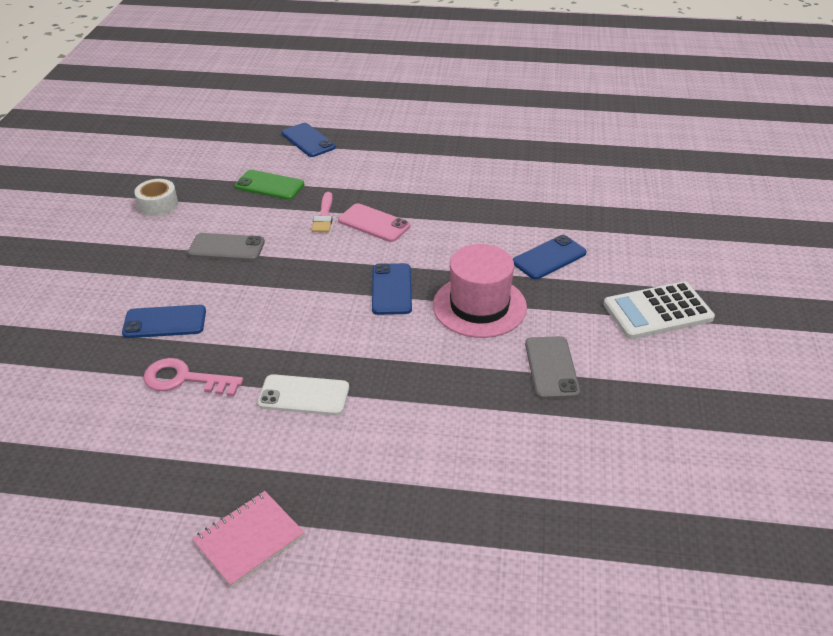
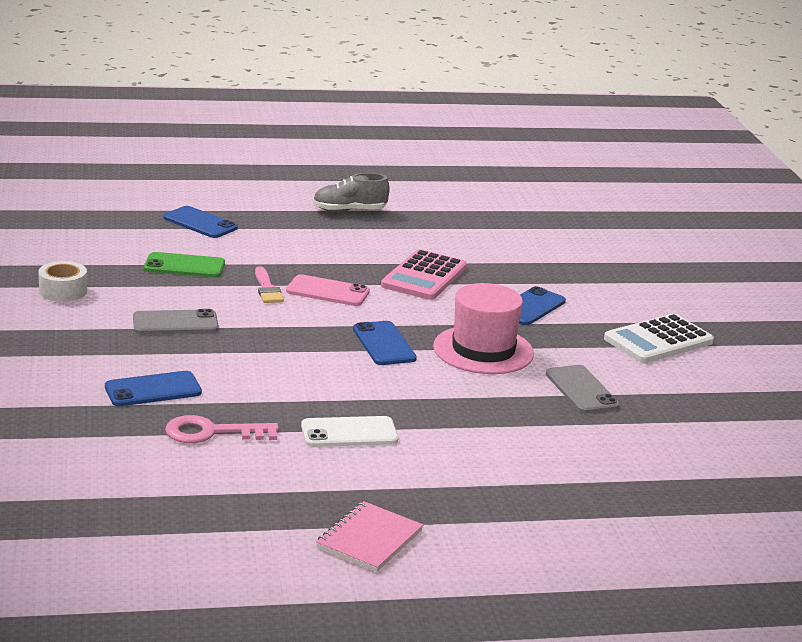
camera: 20 degrees left, 15 degrees down
none -> grey shoe [313,173,390,212]
none -> pink calculator [381,249,467,300]

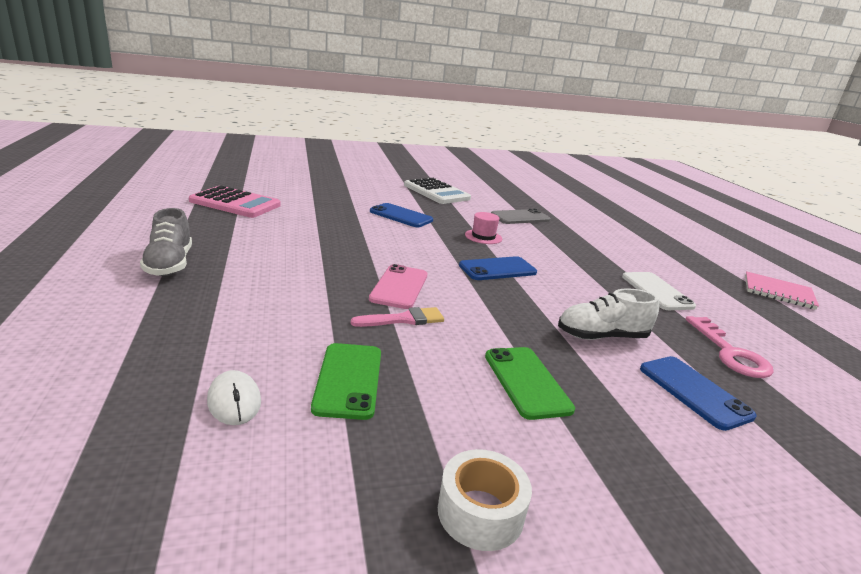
camera: 95 degrees left, 0 degrees up
grey phone [133,309,219,334] -> green phone [485,347,575,420]
blue phone [164,206,238,238] -> none
pink calculator [381,249,467,300] -> pink calculator moved to [189,186,281,218]
pink hat [433,283,534,374] -> pink hat [465,212,502,244], size x0.48
none -> white mouse [207,370,261,425]
none -> white shoe [558,288,659,340]

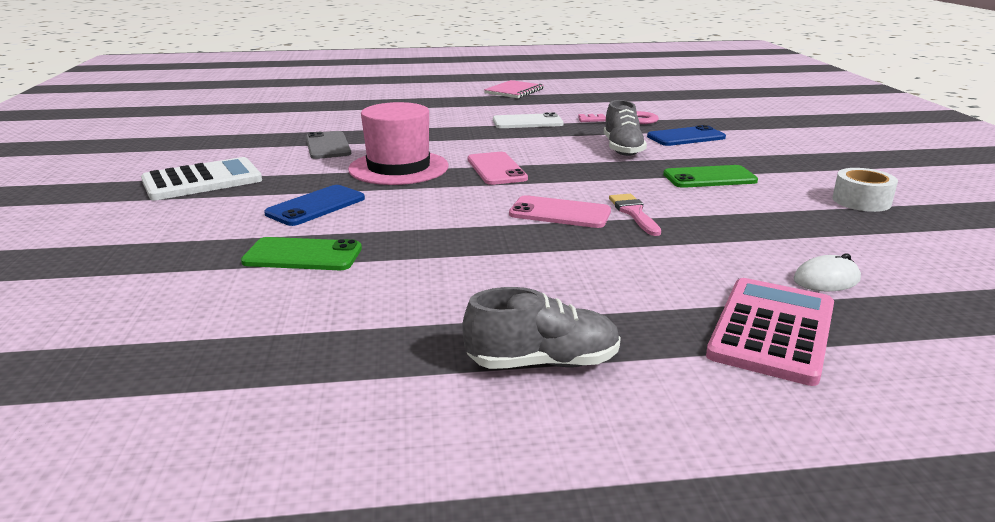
camera: 80 degrees left, 0 degrees up
pink calculator [189,186,281,218] -> pink calculator moved to [706,278,834,386]
green phone [311,343,381,420] -> green phone moved to [241,237,362,270]
blue phone [459,256,537,280] -> pink phone [468,152,528,185]
pink hat [465,212,502,244] -> pink hat [348,102,449,185], size x2.06
white shoe [558,288,659,340] -> grey shoe [604,100,647,156]

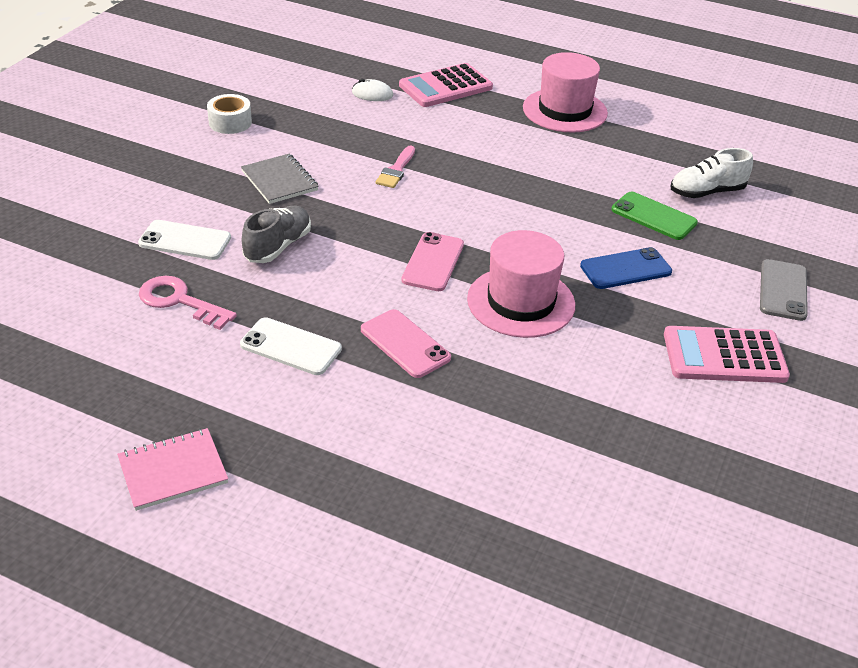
camera: 150 degrees left, 15 degrees up
white calculator [141,157,262,200] -> pink calculator [664,326,790,383]
grey phone [306,131,351,159] -> grey phone moved to [760,259,808,321]
grey shoe [462,287,621,369] -> pink hat [523,52,608,133]
pink phone [509,195,611,228] -> pink phone moved to [361,309,451,378]
blue phone [647,125,726,146] -> white phone [138,220,231,260]
green phone [663,165,758,188] -> grey notebook [241,154,319,204]
none -> white shoe [671,148,753,198]

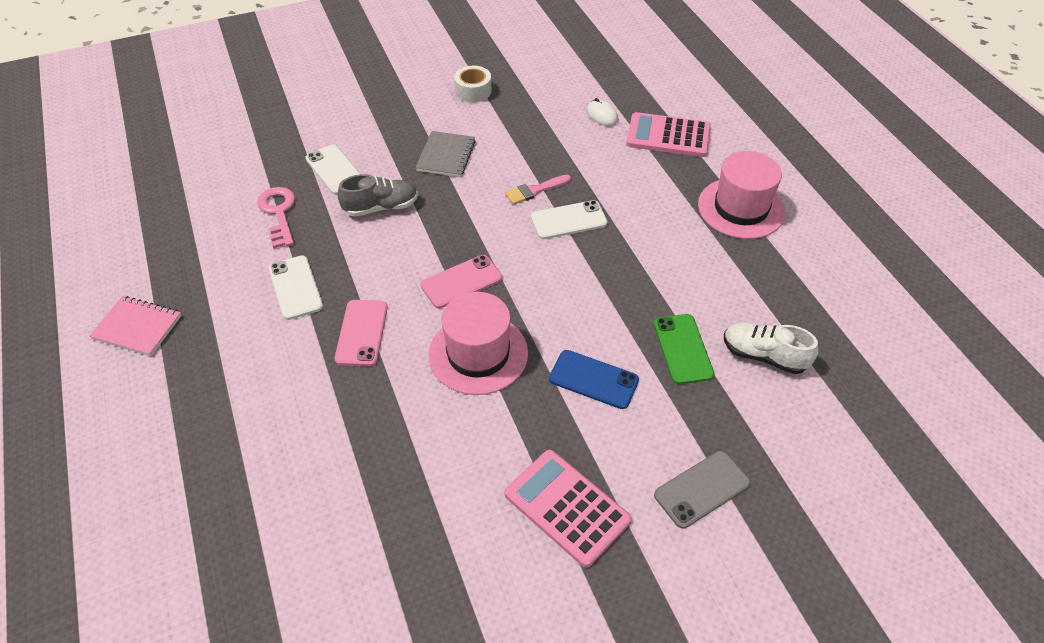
camera: 45 degrees right, 10 degrees up
none -> white phone [531,200,607,239]

